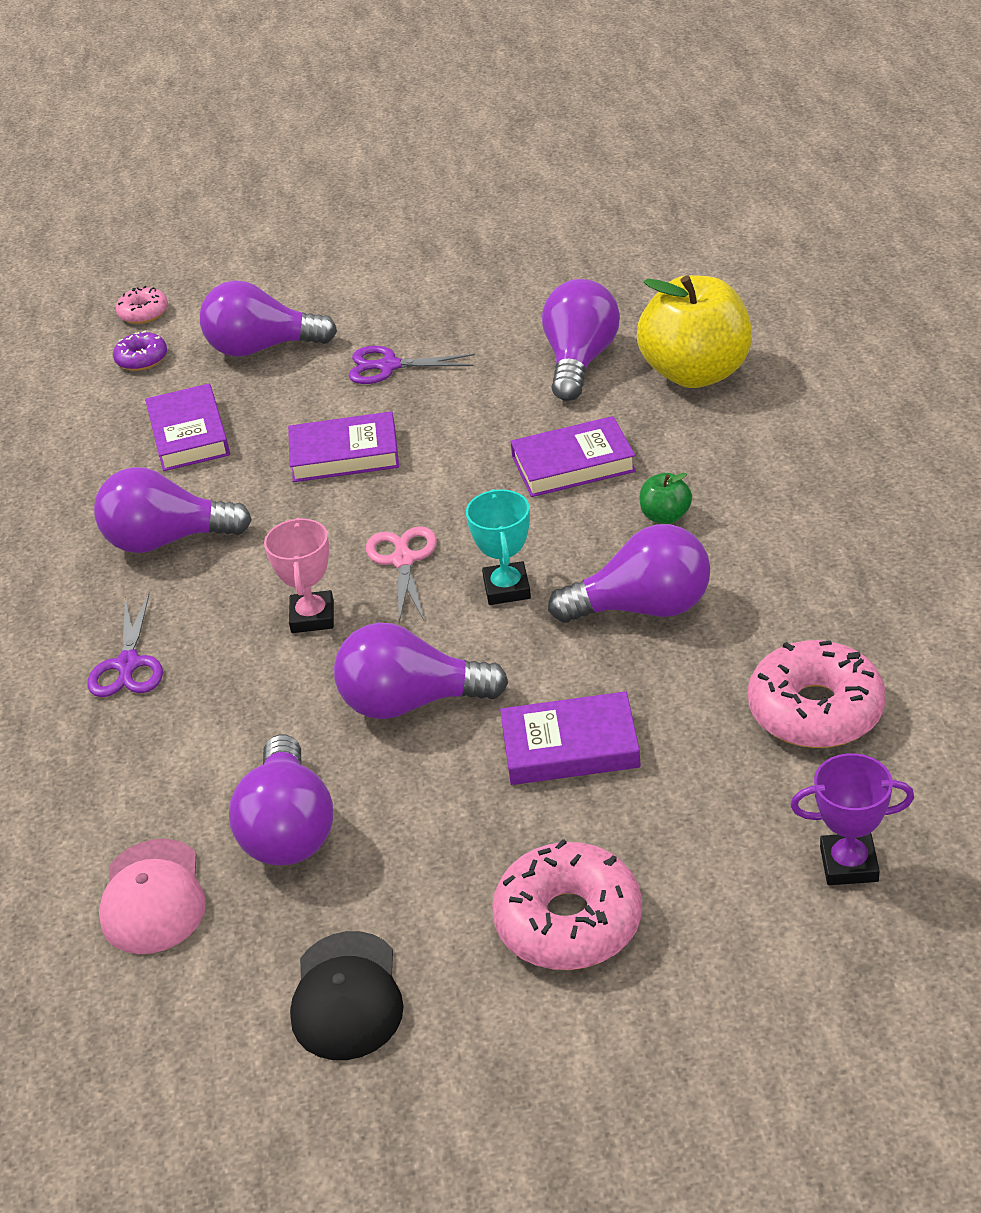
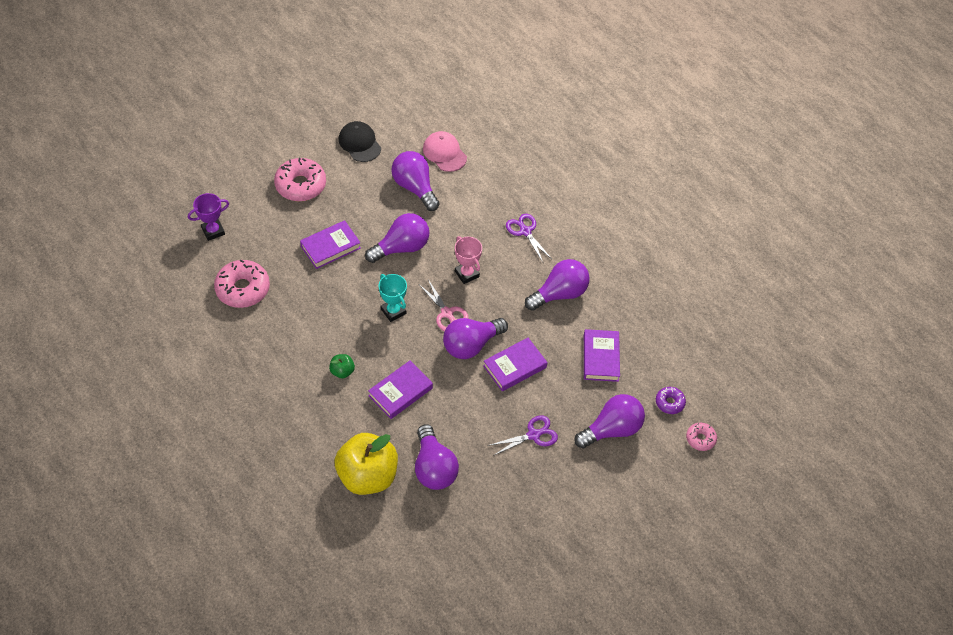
camera: 145 degrees right, 15 degrees up
purple book [145,384,230,471] -> purple book turned 45 degrees clockwise [584,329,620,382]
purple light bulb [548,524,710,623] -> purple light bulb moved to [443,318,508,359]

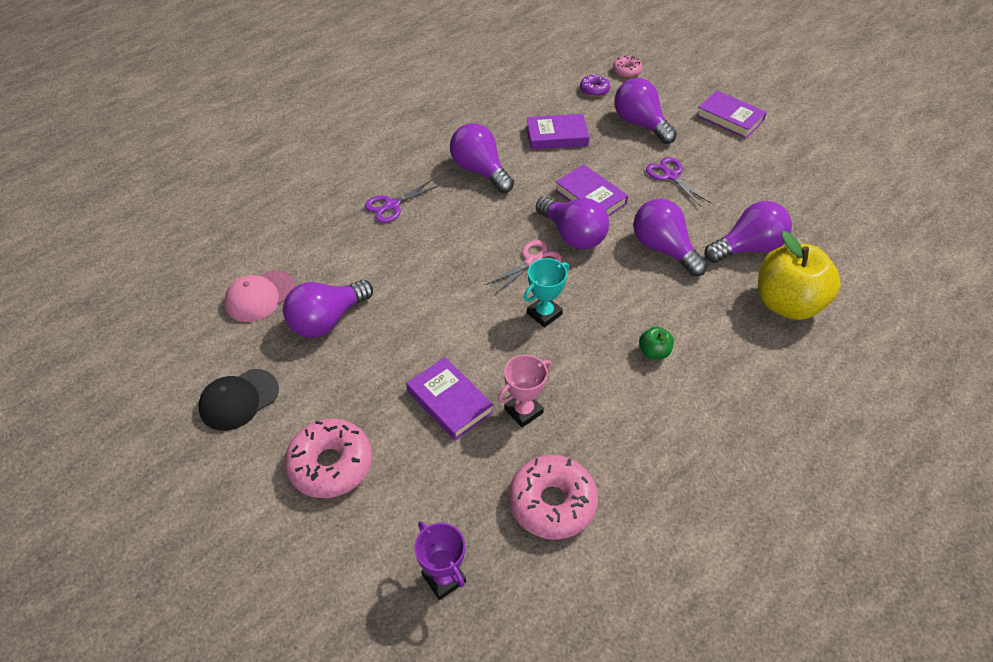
camera: 95 degrees left, 5 degrees down
purple light bulb [365,213,429,263] -> purple light bulb moved to [633,199,707,276]
purple book [368,361,433,419] -> purple book moved to [696,91,767,138]
pink trophy [455,236,482,284] -> pink trophy moved to [498,355,552,428]

